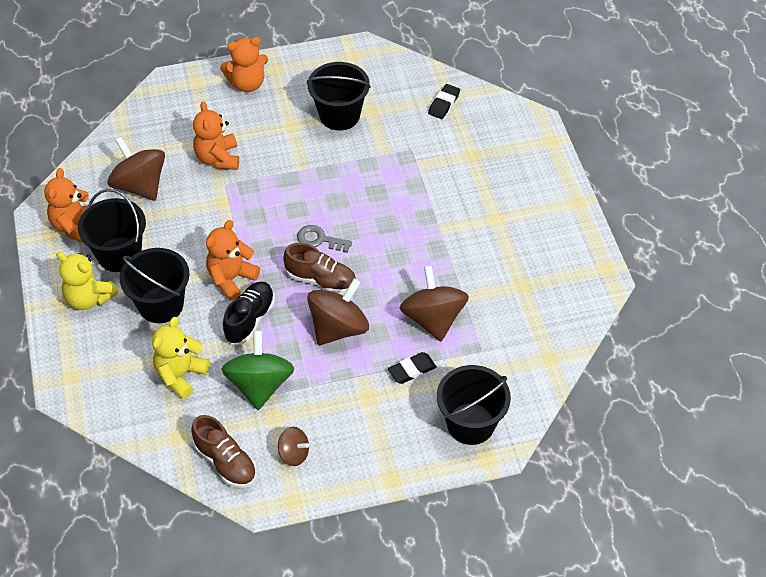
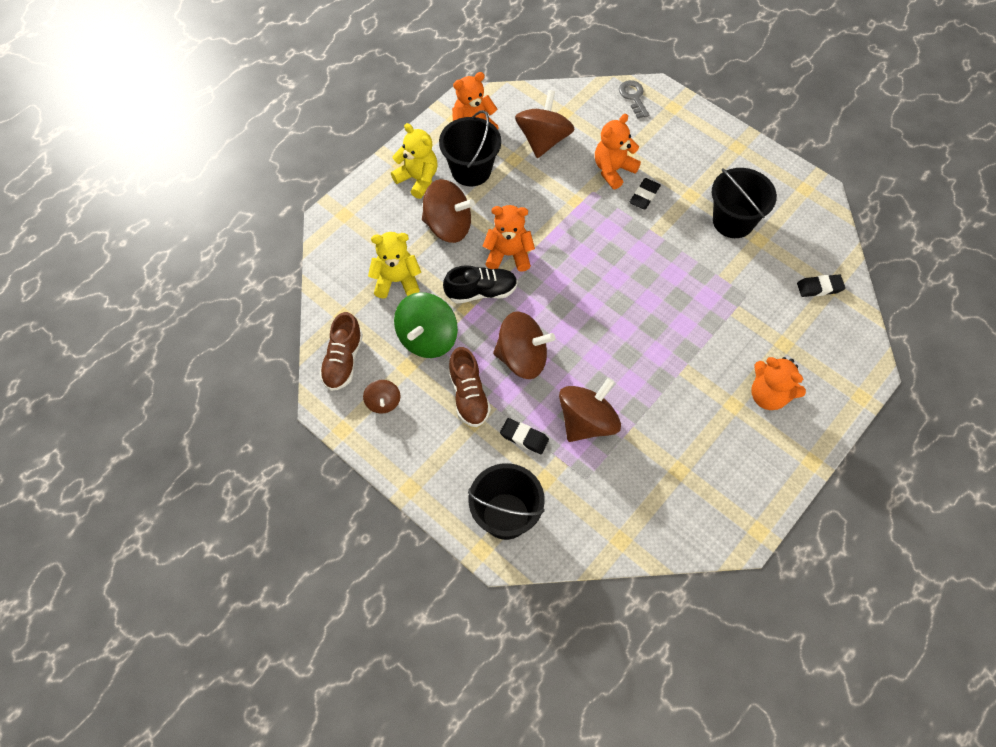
camera: 55 degrees right, 10 degrees up
yellow teddy bear [56,252,118,310] -> yellow teddy bear turned 135 degrees clockwise [391,123,438,199]
black bucket [120,248,190,323] -> brown spinning top [422,179,475,243]
orange teddy bear [220,37,268,92] -> orange teddy bear moved to [751,357,806,410]
green spinning top [221,331,294,410] -> green spinning top turned 150 degrees clockwise [394,292,458,358]
brown shoe [283,243,356,294] -> brown shoe moved to [448,347,491,427]
grey key [297,225,352,253] -> grey key moved to [619,80,649,119]
none -> black eraser [629,178,661,209]

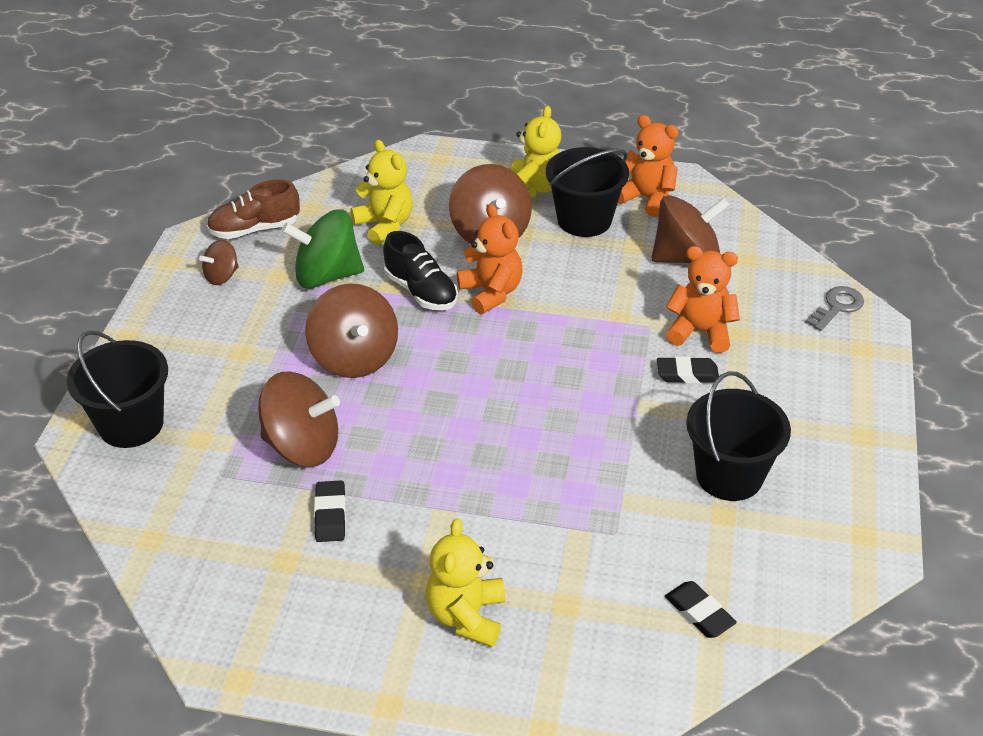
camera: 60 degrees right, 20 degrees down
brown shoe [448,347,491,427] -> none
black eraser [500,418,549,454] -> black eraser moved to [314,480,346,542]
orange teddy bear [751,357,806,410] -> yellow teddy bear [426,518,505,647]

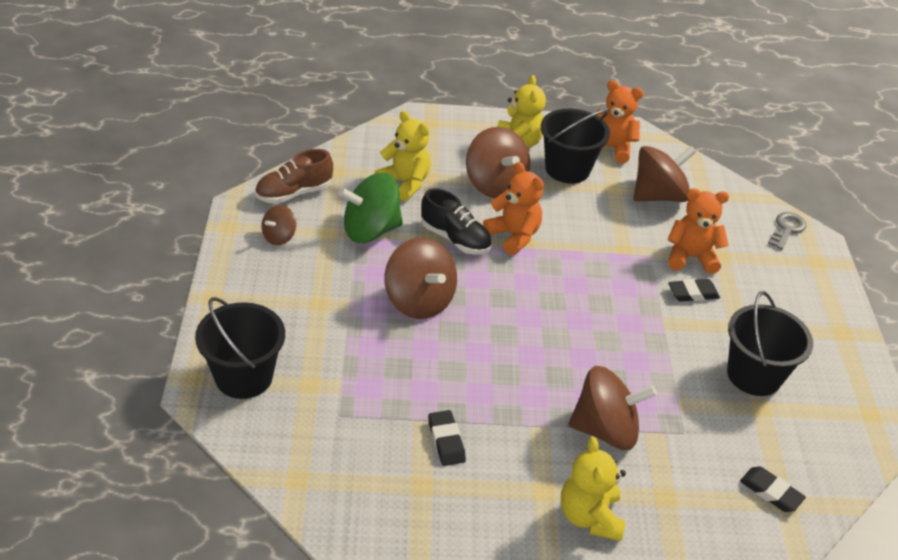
camera: 15 degrees left, 0 degrees up
brown spinning top [258,372,340,467] -> brown spinning top moved to [568,366,657,450]

